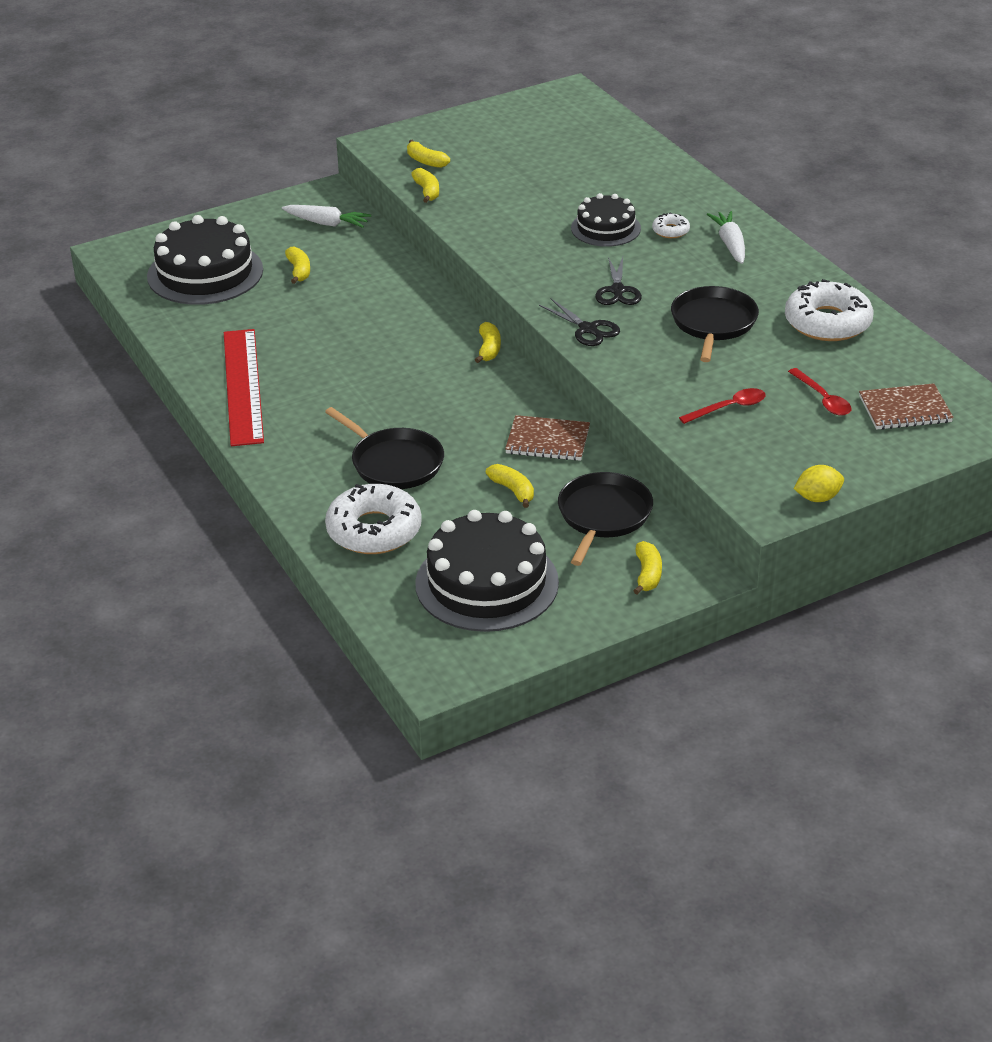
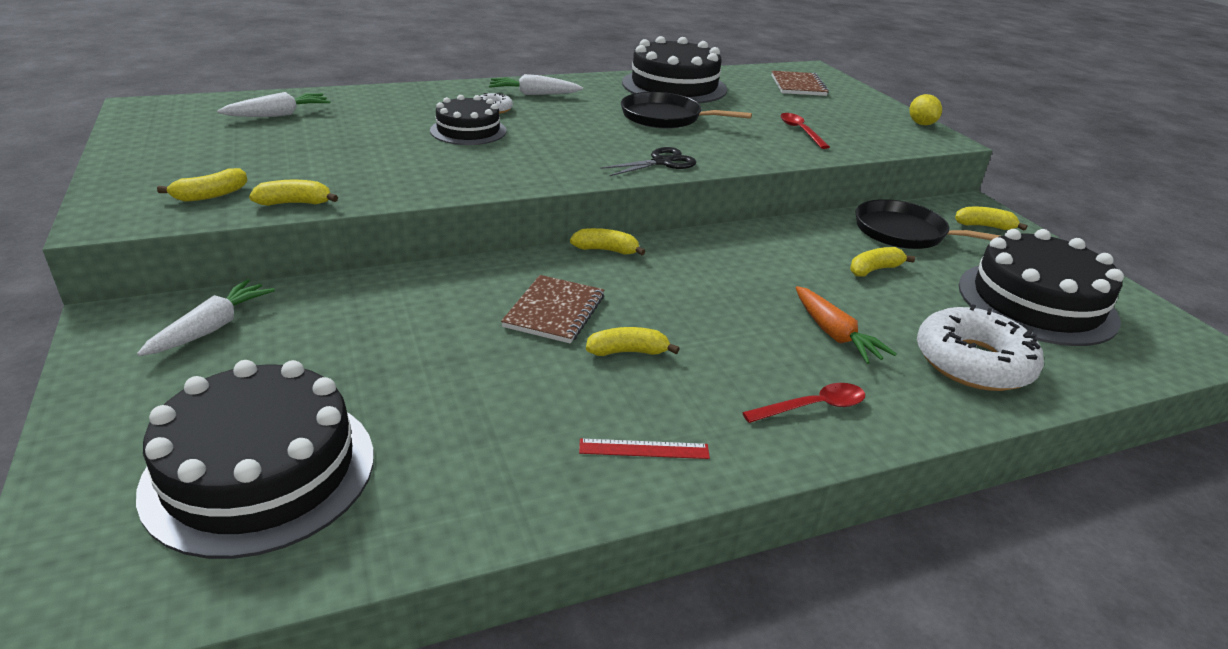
camera: 85 degrees left, 5 degrees down
red ruler [224,329,264,446] -> red ruler [579,438,710,459], size x0.40
yellow banana [285,247,310,284] -> yellow banana moved to [586,327,680,356]
black pan [325,407,444,489] -> orange carrot [796,286,897,364]
brown notebook [505,415,590,461] -> brown notebook moved to [501,275,604,344]
black scissors [595,257,642,305] -> none
white donut [785,279,874,341] -> black cake [622,36,727,103]
red spoon [788,368,851,416] -> red spoon moved to [742,383,865,423]
none -> white carrot [217,92,330,117]

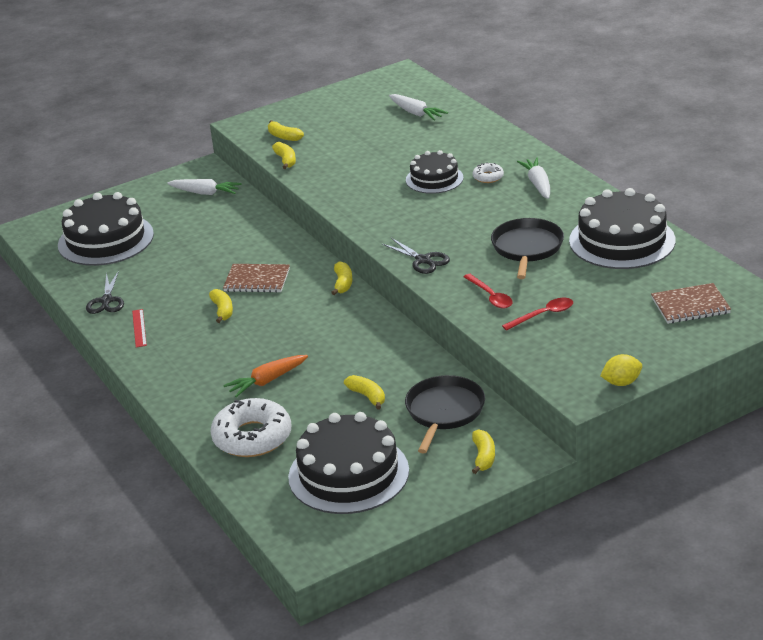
camera: 85 degrees right, 0 degrees up
red spoon [742,383,865,423] -> red spoon moved to [464,274,513,308]
none -> black scissors [86,271,124,314]

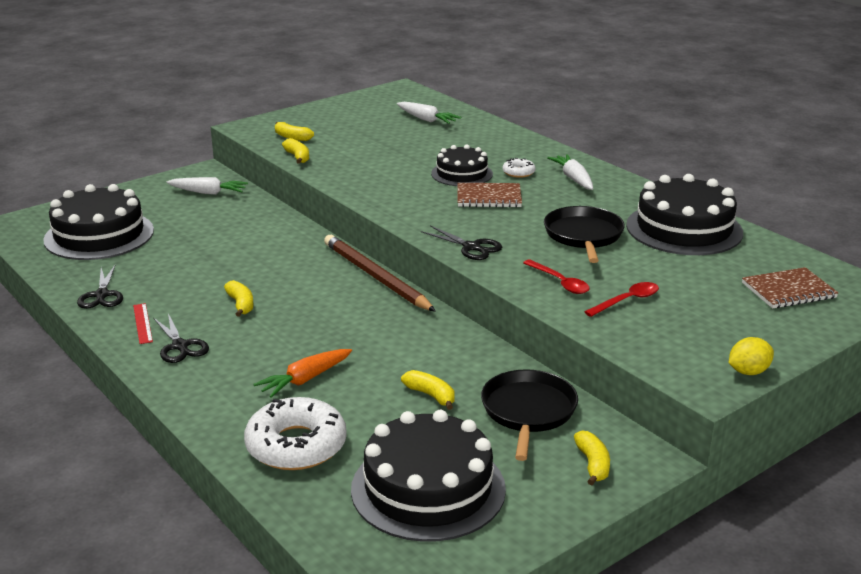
camera: 10 degrees left, 5 degrees down
brown notebook [223,264,290,293] -> brown notebook moved to [457,183,522,208]
yellow banana [331,261,352,295] -> brown pencil [324,235,436,312]
none -> black scissors [153,314,209,363]

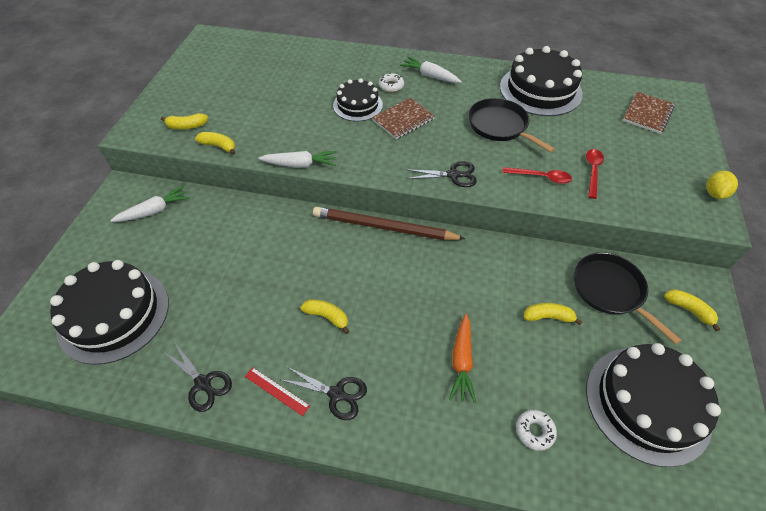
camera: 40 degrees left, 25 degrees up
white donut [244,397,347,470] -> white donut [516,410,557,451], size x0.46
white carrot [397,102,461,124] -> white carrot moved to [258,151,337,168]

